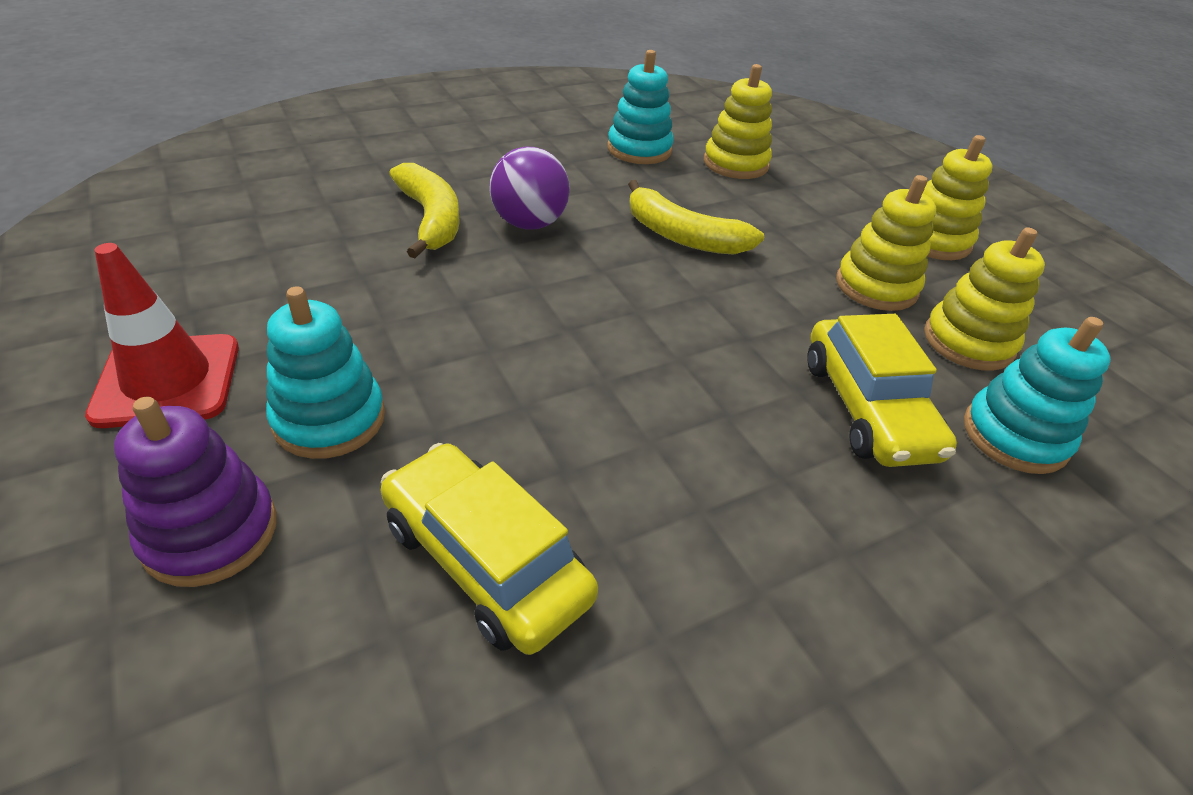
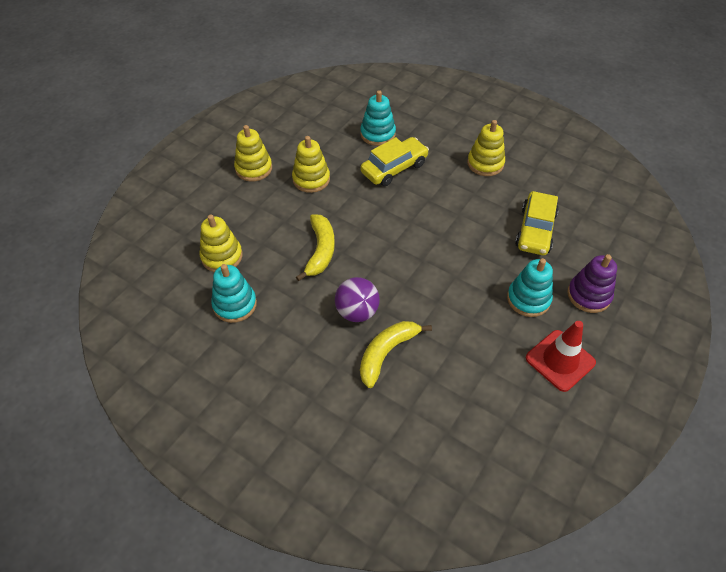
camera: 115 degrees left, 10 degrees up
yellow stacking toy [924,227,1045,371] -> yellow stacking toy moved to [467,120,505,176]

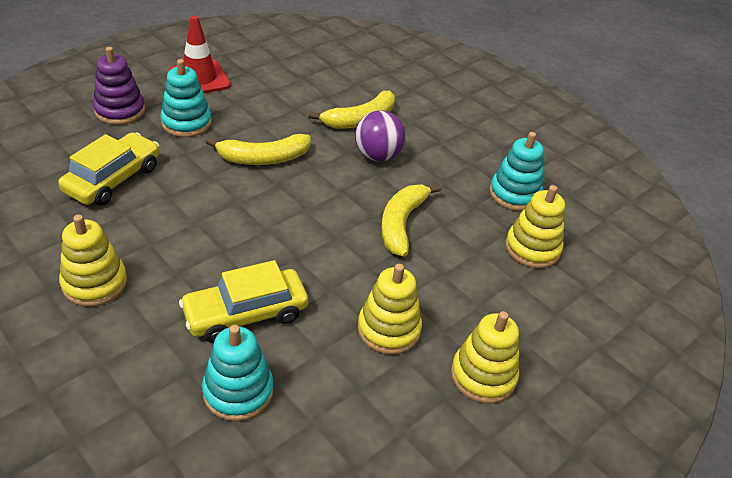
camera: 170 degrees left, 10 degrees down
none -> yellow banana [206,134,311,165]

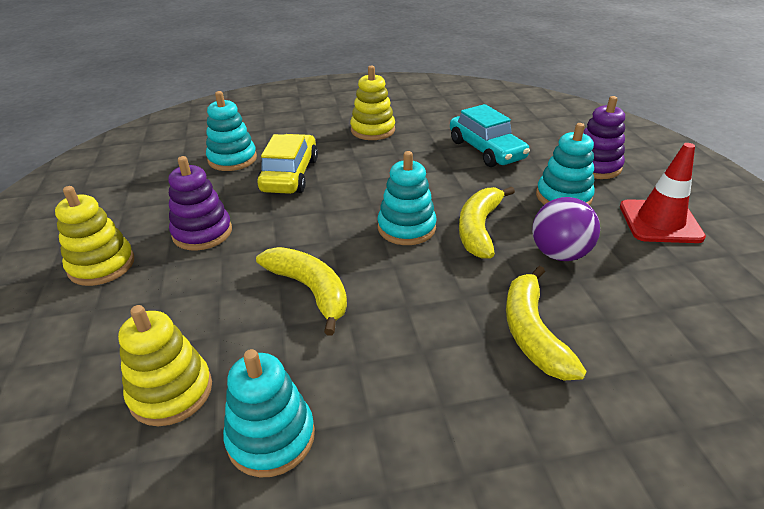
camera: 125 degrees right, 5 degrees down
yellow car [58,132,159,206] -> turquoise car [450,104,530,167]
purple ball [355,110,405,162] -> purple ball moved to [532,197,600,261]
yellow stacking toy [358,264,422,355] -> purple stacking toy [168,156,232,251]
none -> turquoise stacking toy [378,151,437,245]

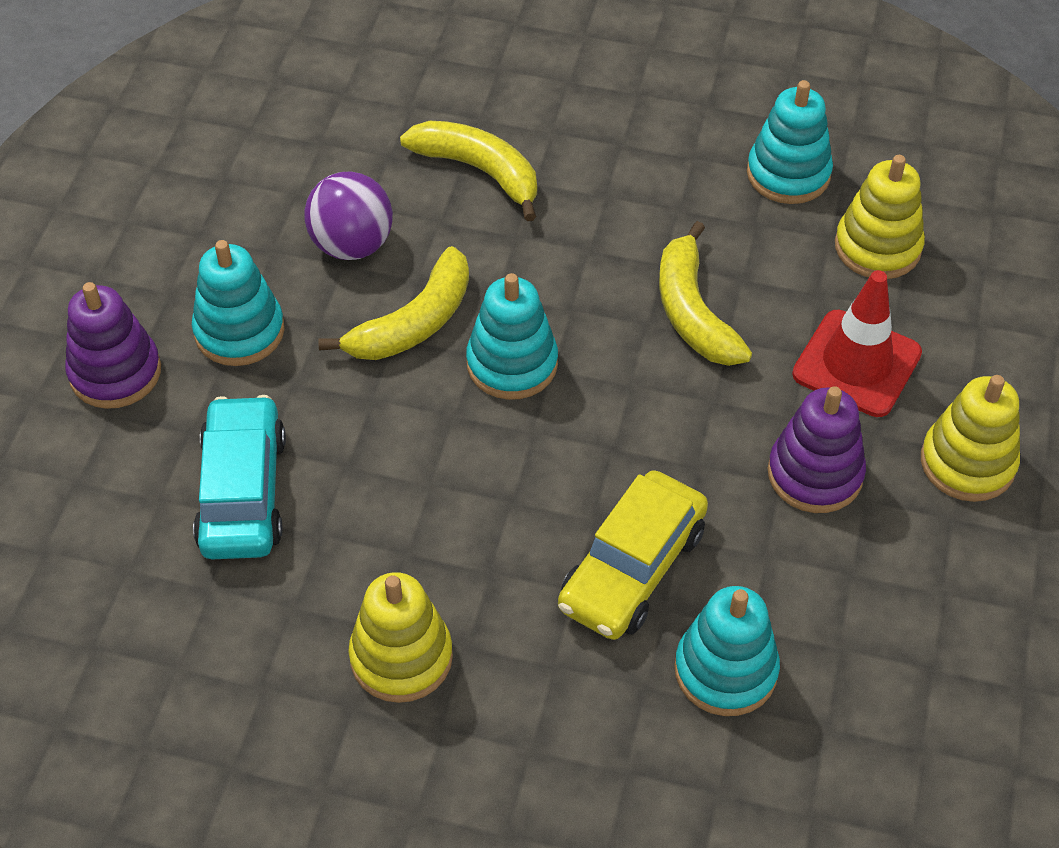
camera: 155 degrees left, 15 degrees up
yellow banana [506,266,587,380] -> yellow banana turned 75 degrees counterclockwise [400,121,537,221]
red traffic cone [620,143,706,243] -> red traffic cone moved to [792,270,922,417]

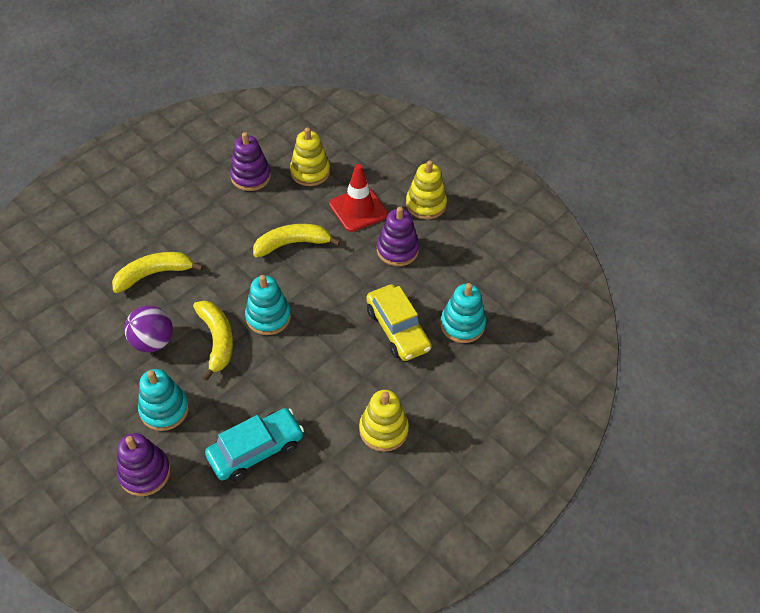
camera: 60 degrees left, 0 degrees up
turquoise car [193,395,286,560] -> turquoise car turned 120 degrees clockwise [205,408,304,481]
yellow banana [659,221,752,366] -> yellow banana turned 150 degrees clockwise [253,224,341,257]
turquoise stacking toy [747,80,833,204] -> purple stacking toy [230,132,271,191]

